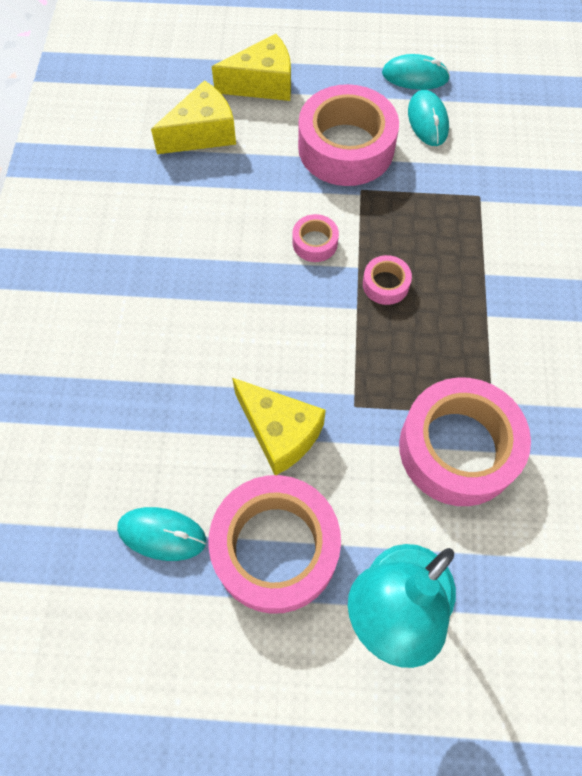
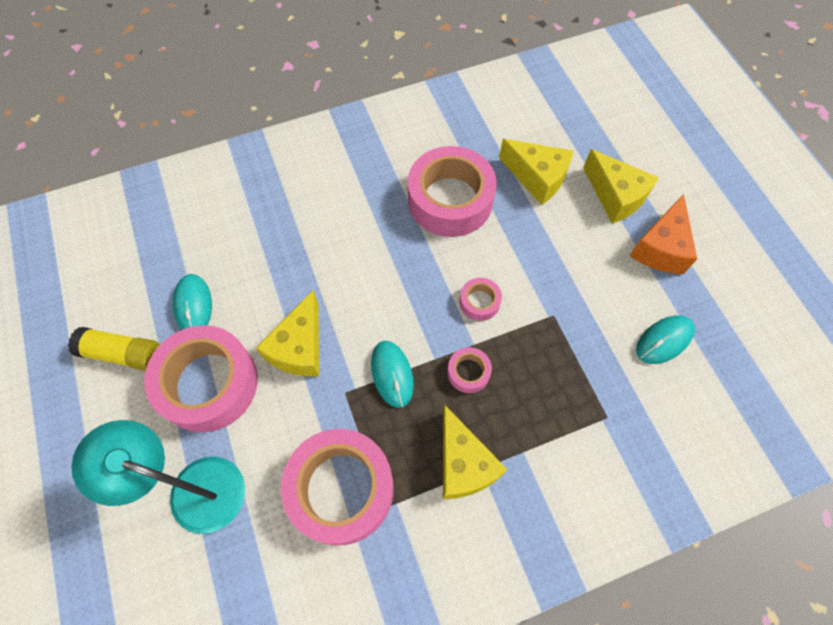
camera: 65 degrees right, 0 degrees up
pink tape [298,84,399,186] -> pink tape moved to [408,146,497,237]
turquoise mouse [382,54,450,90] -> turquoise mouse moved to [371,341,414,408]
none -> yellow glue stick [68,327,160,371]
none -> yellow cheese [443,404,508,499]
none -> orange cheese [629,194,697,274]

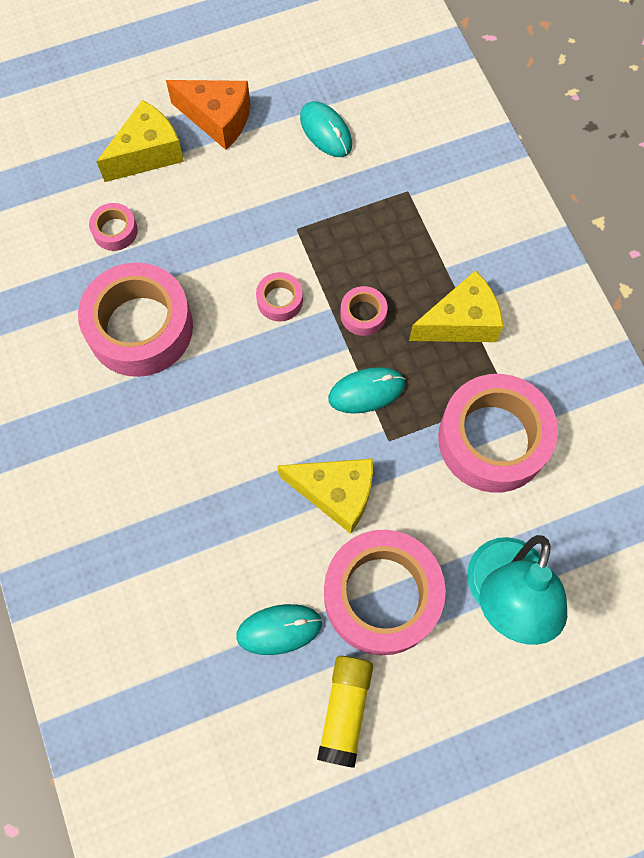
camera: 90 degrees left, 5 degrees up
yellow cheese [499,139,573,205] -> pink tape [89,203,138,251]

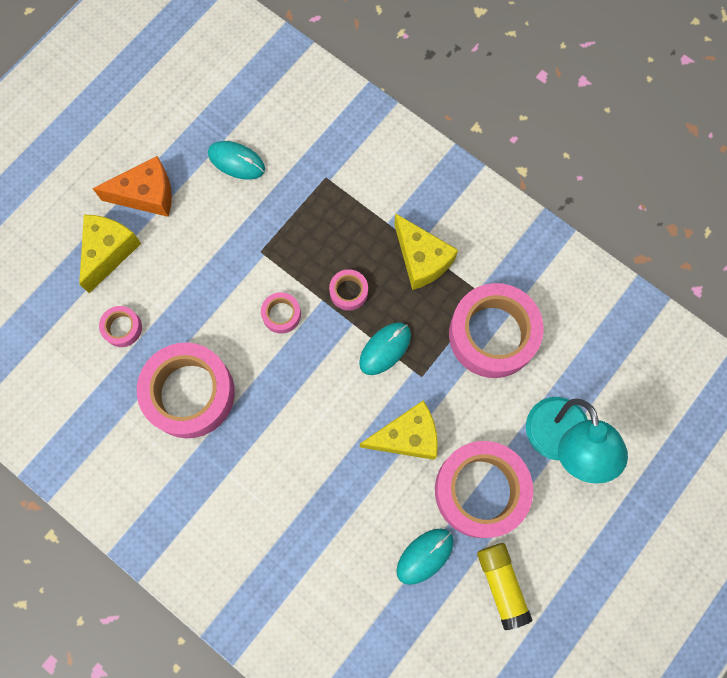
camera: 30 degrees left, 5 degrees up
yellow cheese [409,270,503,342] -> yellow cheese turned 105 degrees clockwise [394,213,458,290]

